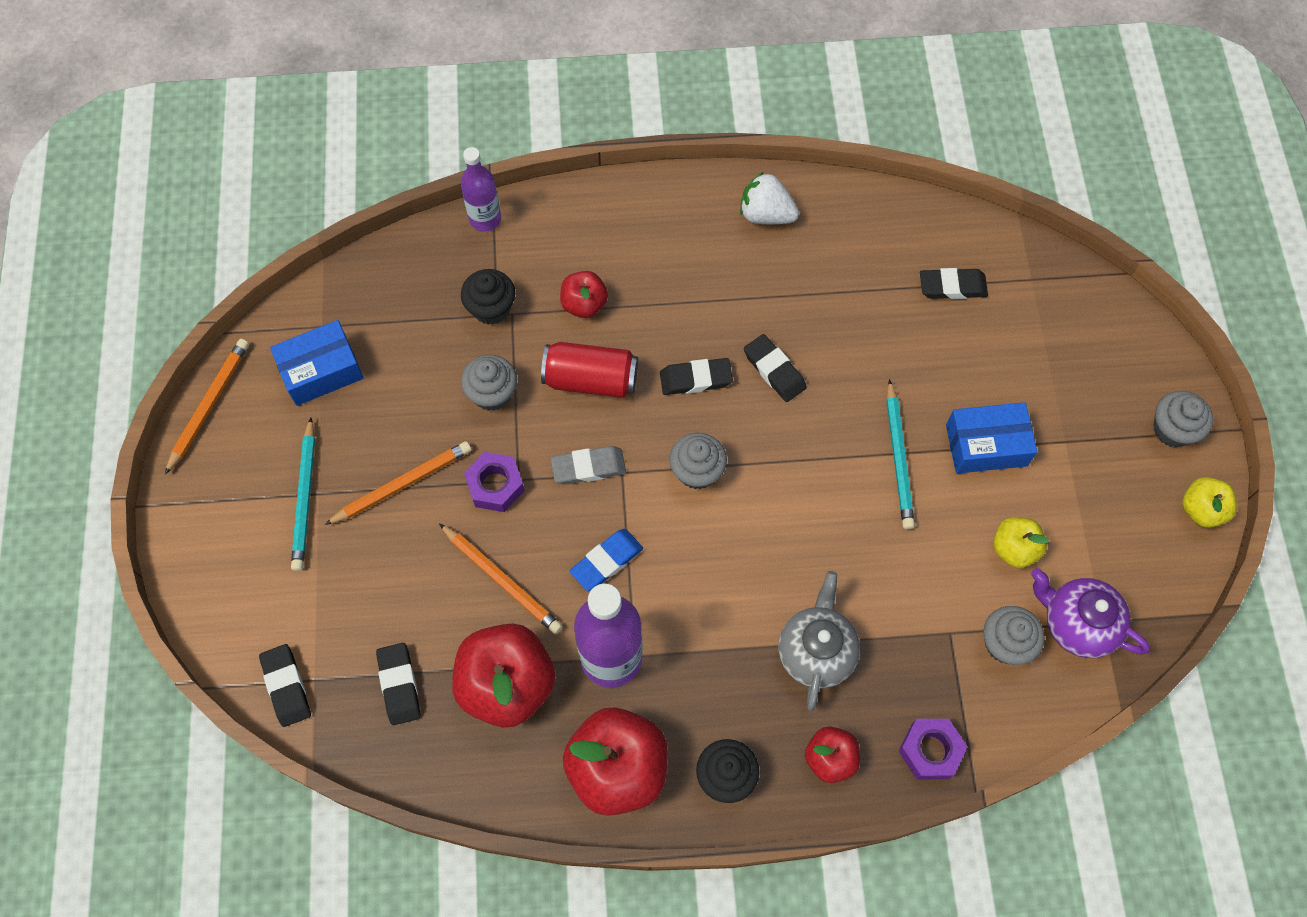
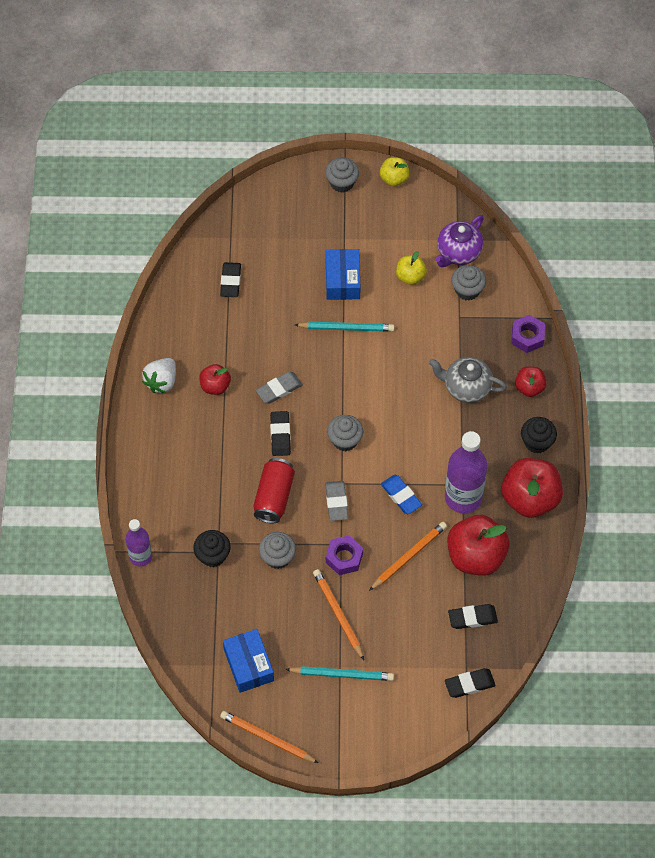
camera: 85 degrees left, 5 degrees down
red apple [560,271,608,318] -> red apple moved to [199,364,231,395]
black eraser [744,334,807,402] -> grey eraser [256,372,303,404]

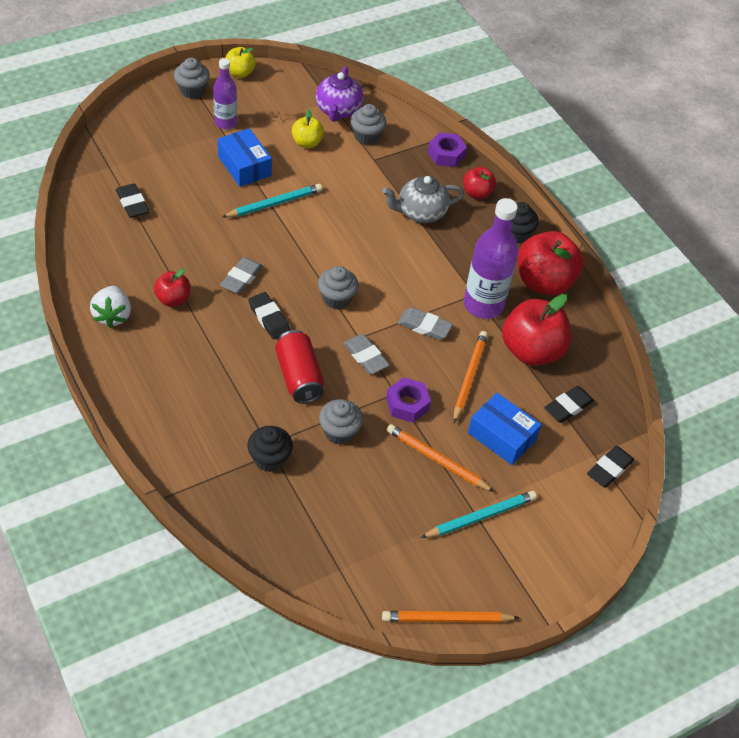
camera: 35 degrees left, 10 degrees down
purple bottle [125,519,152,567] -> purple bottle moved to [213,58,237,129]
blue box [223,629,274,693] -> blue box moved to [468,393,542,465]
blue eraser [381,475,422,514] -> grey eraser [398,307,453,340]

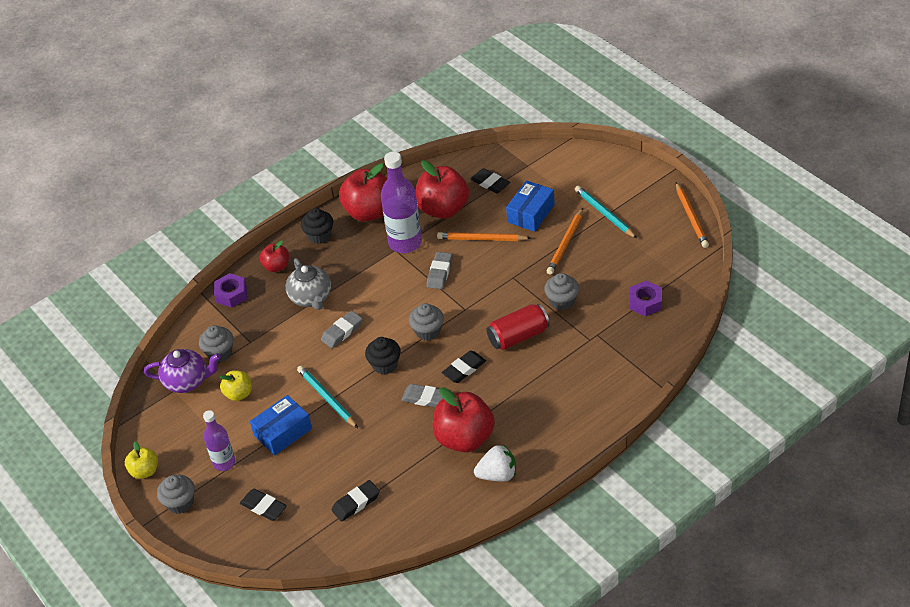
camera: 90 degrees left, 5 degrees down
red apple [154,269,190,307] -> red apple [433,387,495,452], size x1.88
black cupcake [247,426,293,472] -> black cupcake moved to [365,337,401,375]
grey eraser [343,334,389,374] -> grey eraser moved to [321,311,363,348]
purple nut [386,377,431,423] -> purple nut moved to [630,281,662,316]
black eraser [587,446,634,488] -> black eraser moved to [240,489,287,521]

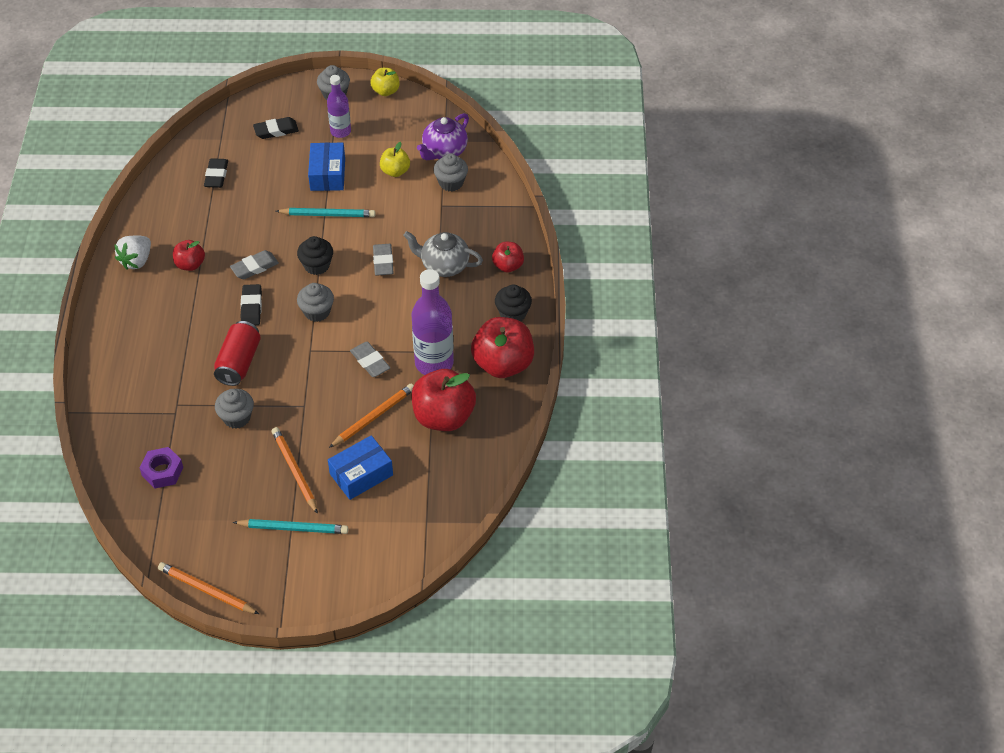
camera: 125 degrees right, 5 degrees up
purple nut [214,273,247,308] -> none
red apple [433,387,495,452] -> red apple [173,240,205,271], size x0.53
black eraser [470,168,510,193] -> none
blue box [506,181,555,232] -> blue box turned 75 degrees clockwise [328,435,393,500]

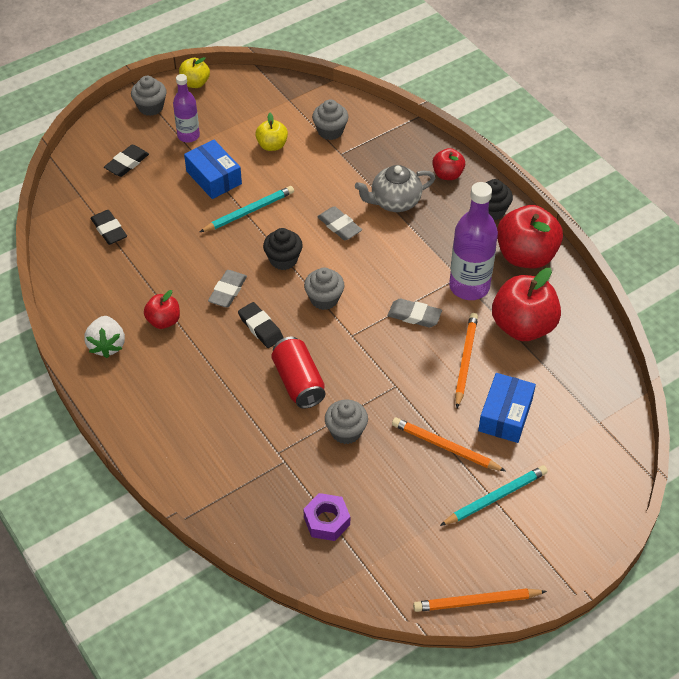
camera: 35 degrees left, 0 degrees up
purple teapot [417,113,469,160] -> none

